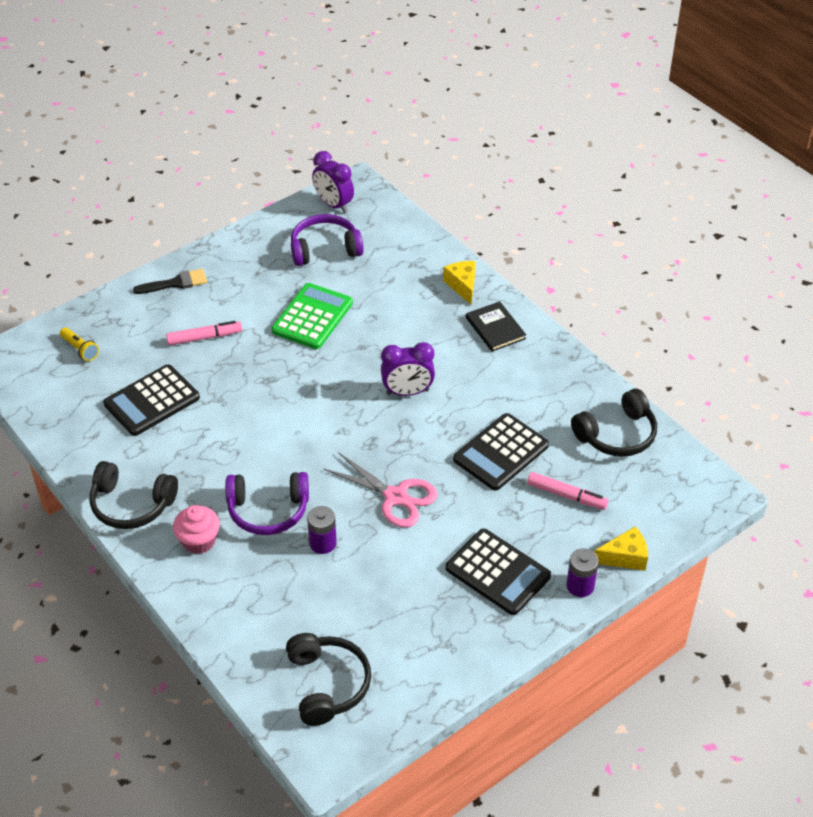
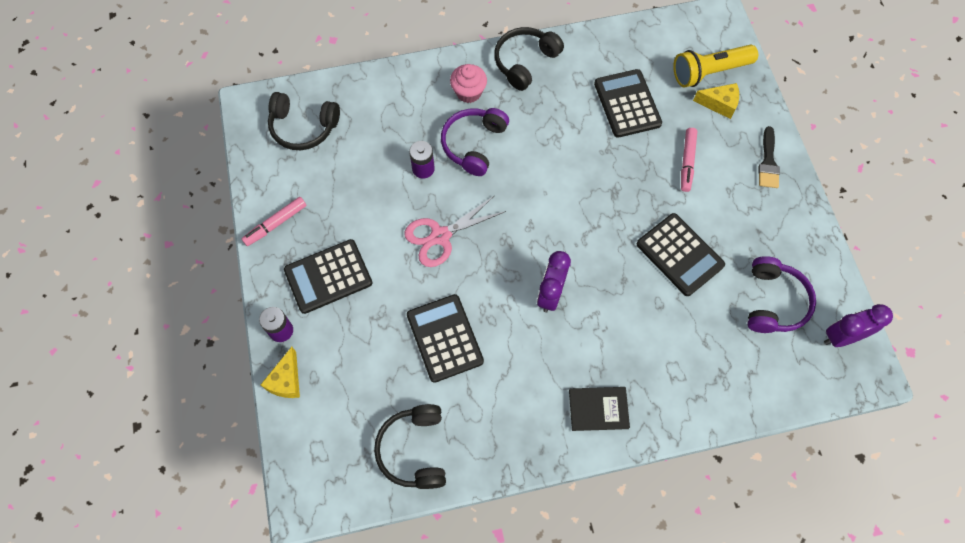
camera: 115 degrees right, 20 degrees up
yellow flashlight [60,328,99,361] -> yellow flashlight [673,45,758,88], size x1.96
green calculator [271,283,353,349] -> black calculator [637,213,725,296]
yellow cheese [443,261,476,305] -> yellow cheese moved to [693,83,739,119]
pink marker [527,472,608,510] -> pink marker moved to [242,197,307,246]

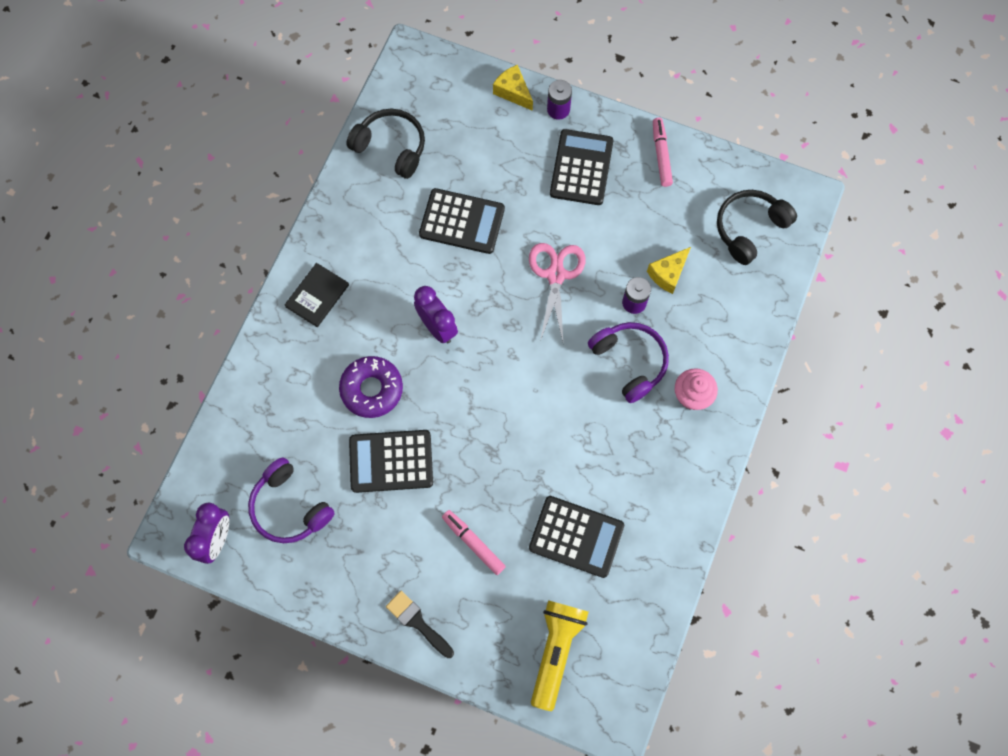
camera: 125 degrees right, 5 degrees up
black headphones [494,27,564,91] -> none
yellow cheese [693,83,739,119] -> yellow cheese moved to [647,247,691,294]
none -> purple donut [339,356,403,418]

